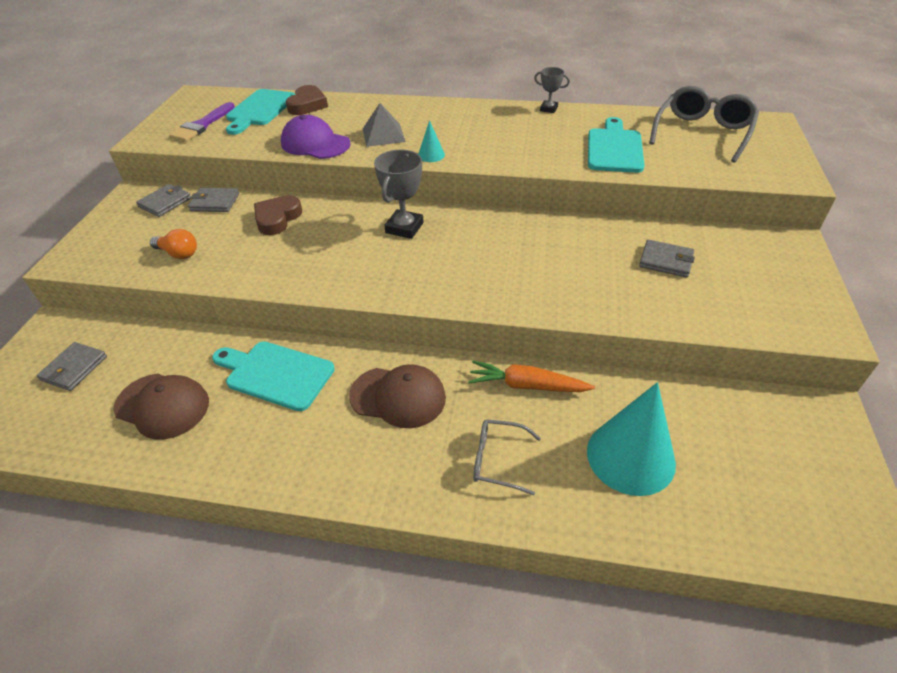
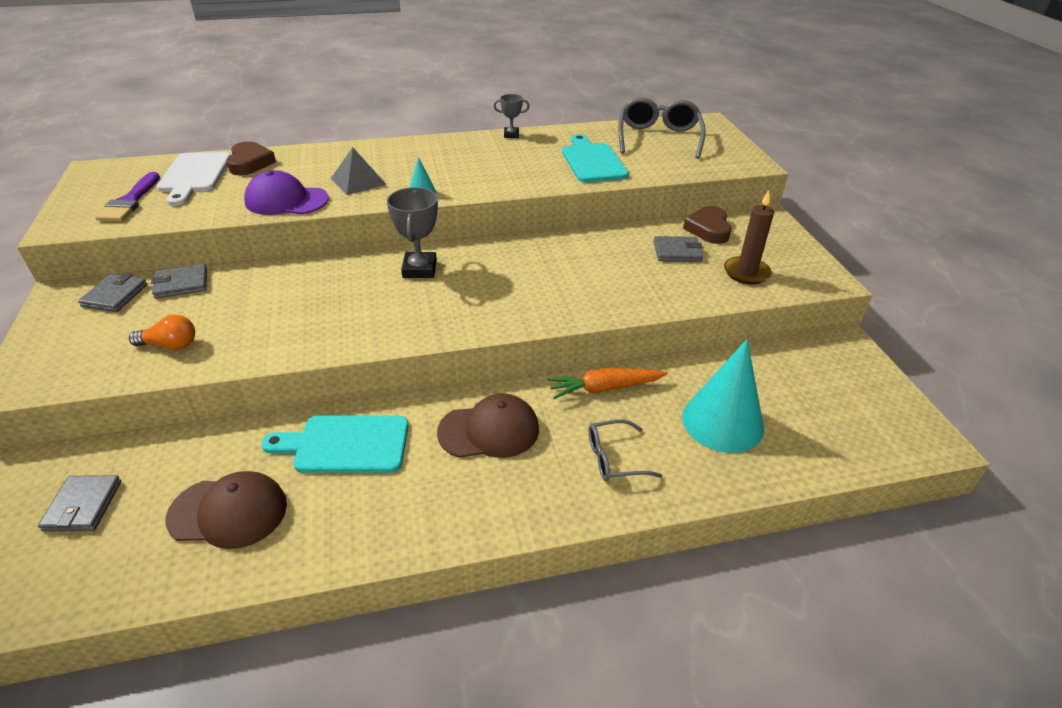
camera: 25 degrees left, 5 degrees down
turquoise cutting board [226,89,296,135] -> white cutting board [157,152,230,206]
brown heart [254,195,302,235] -> brown heart moved to [683,206,732,244]
none -> brown candle [724,190,774,284]

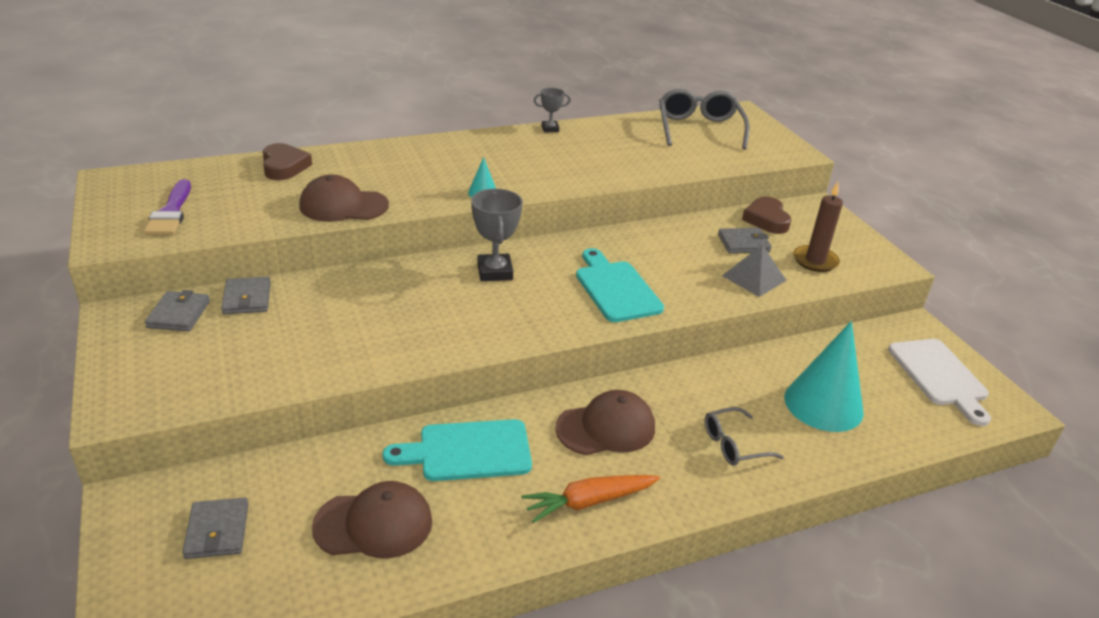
camera: 10 degrees left, 5 degrees down
orange light bulb [129,314,195,350] -> none
grey wallet [151,264,207,299] -> grey wallet turned 75 degrees counterclockwise [221,277,271,314]
white cutting board [157,152,230,206] -> white cutting board moved to [888,339,991,426]
purple cap [244,170,329,215] -> brown cap [299,174,389,222]
grey pyramid [331,147,386,195] -> grey pyramid moved to [722,245,787,297]
orange carrot [547,368,668,399] -> orange carrot moved to [522,475,660,523]
turquoise cutting board [562,134,629,183] -> turquoise cutting board moved to [576,248,664,322]

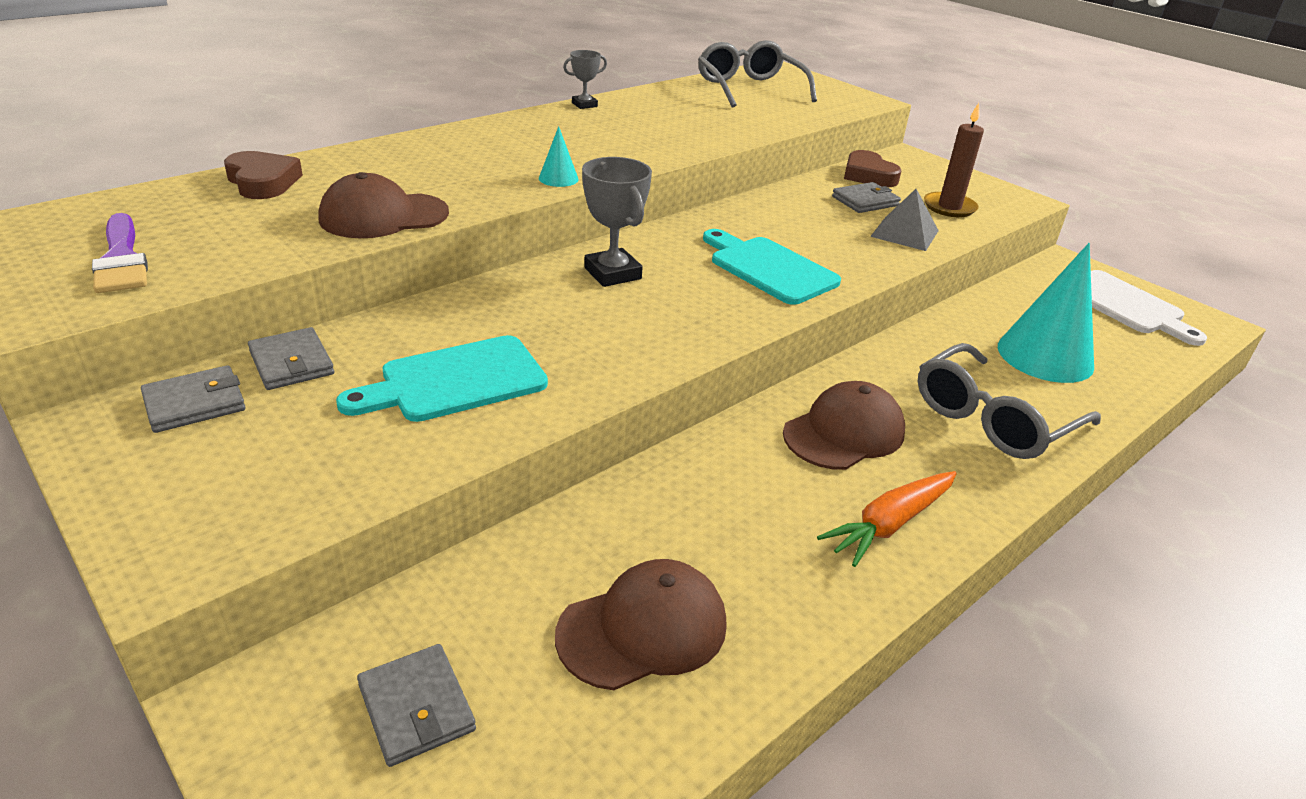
camera: 20 degrees left, 0 degrees up
grey wallet [145,290,210,332] -> grey wallet turned 75 degrees clockwise [141,365,246,433]
turquoise cutting board [383,419,532,481] -> turquoise cutting board moved to [336,335,548,422]
grey glasses [705,407,784,466] -> grey glasses [918,343,1101,459], size x1.76

